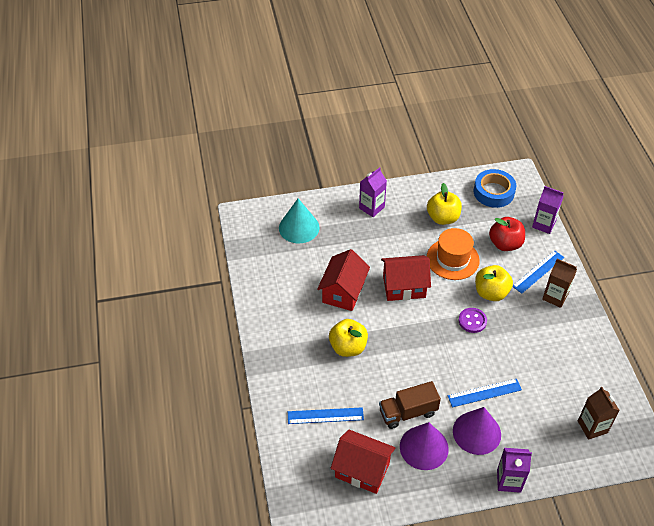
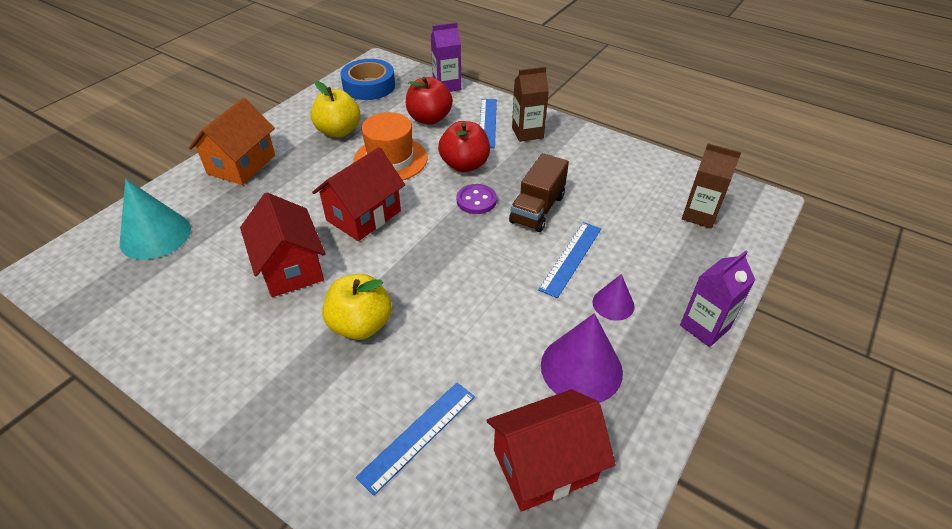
camera: 45 degrees left, 5 degrees down
purple carton [359,167,387,217] -> orange house [189,98,275,185]
brown truck [379,381,441,429] -> brown truck moved to [509,153,569,232]
purple cone [453,407,501,455] -> purple cone [593,274,635,321], size x0.56
yellow apple [475,265,513,301] -> red apple [438,121,490,172]

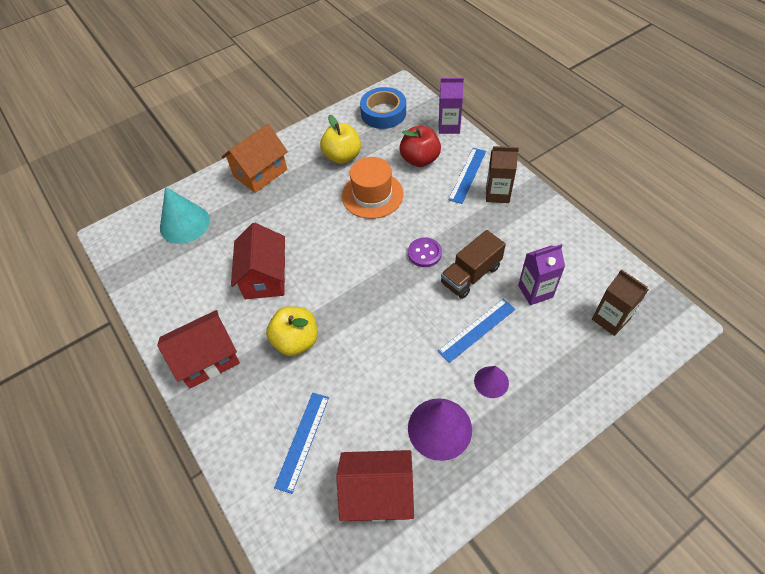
camera: 25 degrees right, 10 degrees up
red house [312,147,405,241] -> red house moved to [157,310,240,388]
blue ruler [356,383,475,496] -> blue ruler turned 45 degrees counterclockwise [274,393,329,494]
red apple [438,121,490,172] -> none
purple carton [680,250,755,347] -> purple carton moved to [518,244,565,305]

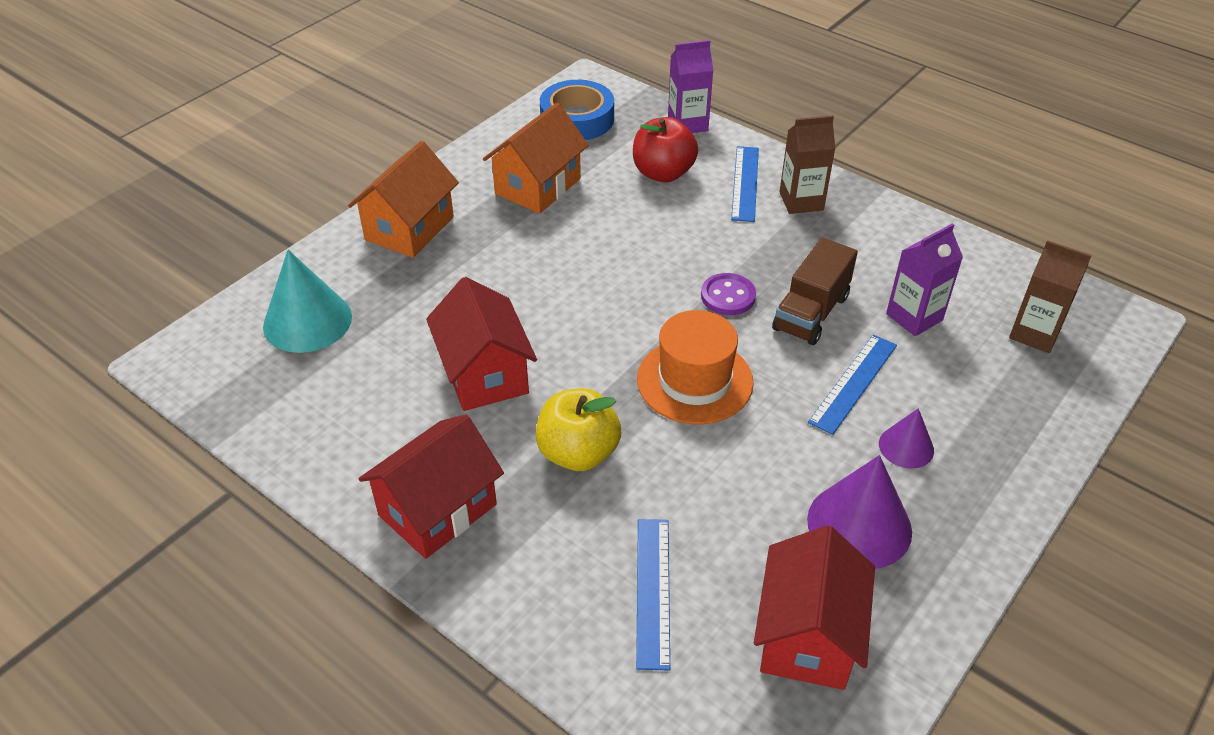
camera: 20 degrees left, 10 degrees down
yellow apple [320,115,361,164] -> orange house [483,103,589,214]
red house [336,450,414,522] -> red house turned 60 degrees counterclockwise [754,525,875,690]
orange hat [342,157,404,219] -> orange hat moved to [637,310,754,424]

